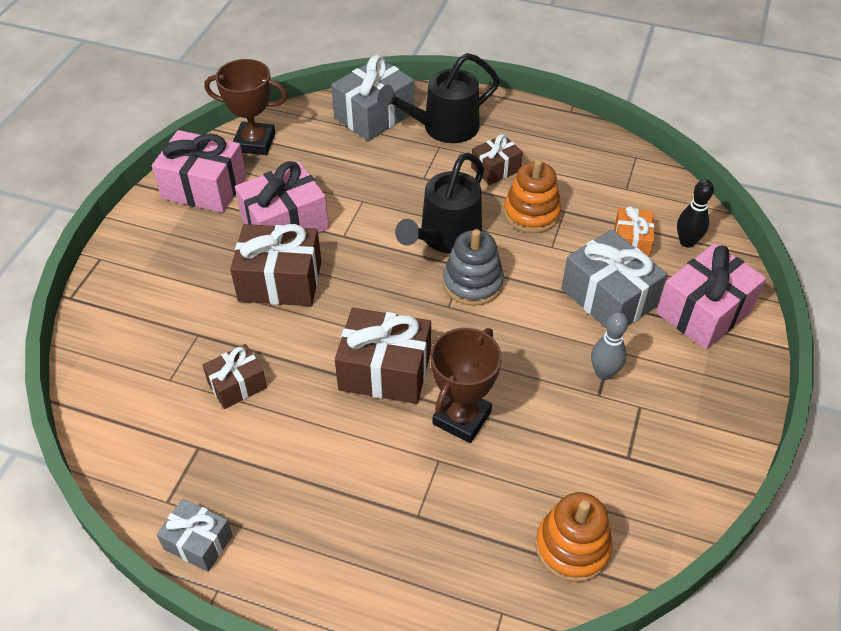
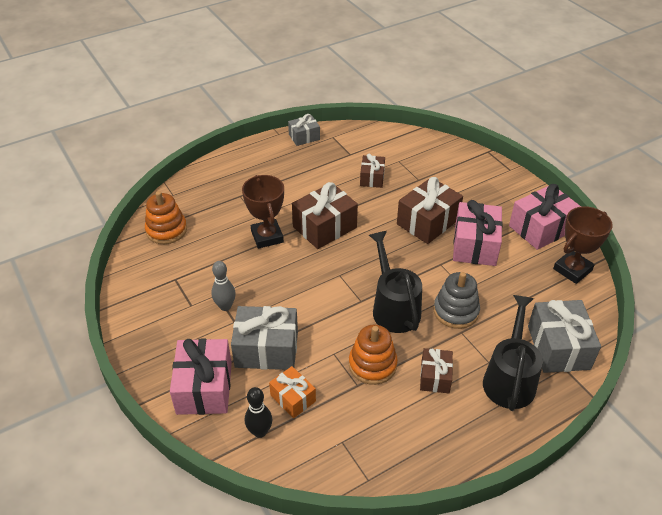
camera: 130 degrees right, 5 degrees down
grey stacking toy [443,229,504,306] -> grey stacking toy moved to [434,272,480,329]

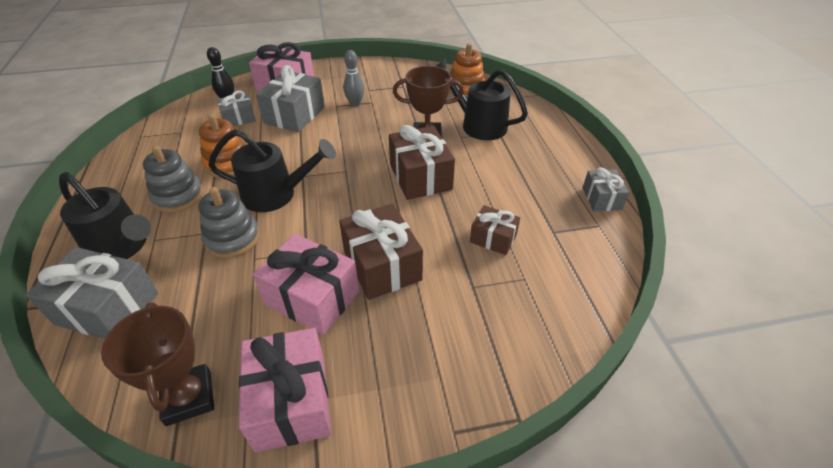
camera: 110 degrees right, 0 degrees up
orange gift [269,366,316,418] -> grey gift [217,90,256,126]
brown gift [420,348,453,393] -> grey stacking toy [143,145,203,213]
none -> black watering can [436,58,528,140]

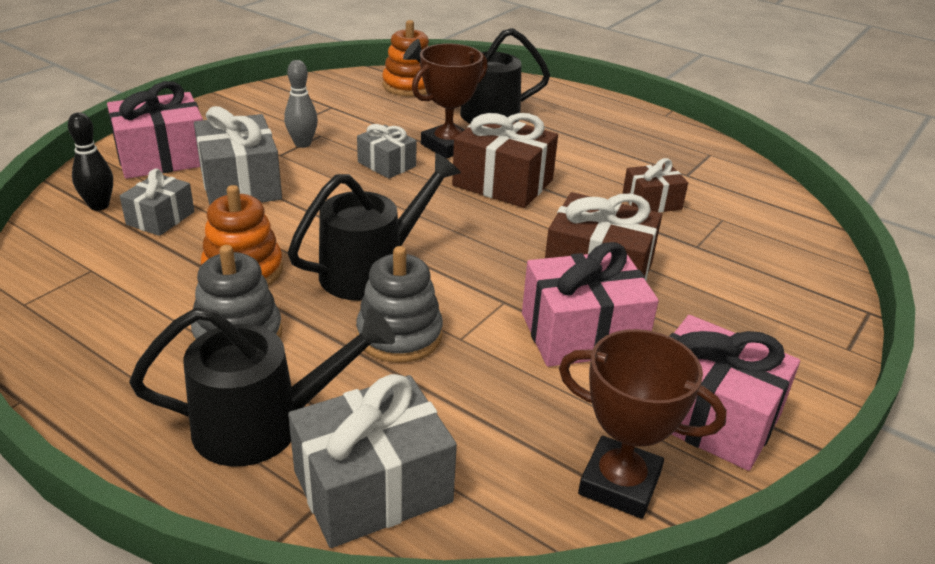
camera: 45 degrees left, 10 degrees down
grey gift [583,167,629,211] -> grey gift moved to [357,124,417,179]

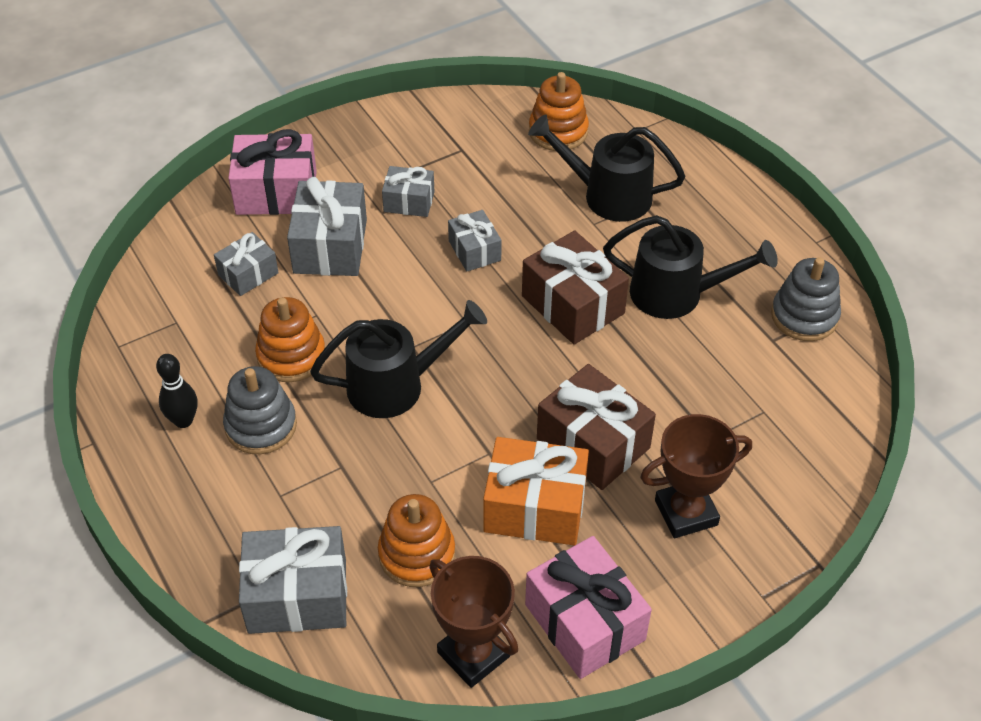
camera: 25 degrees right, 15 degrees up
black bowling pin [68,112,113,211] -> black bowling pin moved to [156,354,198,428]
black watering can [129,307,395,466] -> black watering can moved to [603,215,778,319]
grey bowling pin [284,60,318,148] -> grey gift [382,166,435,217]
grey stacking toy [356,246,443,363] -> grey stacking toy moved to [771,257,841,341]
brown trophy [412,43,488,159] -> brown trophy moved to [640,414,752,538]
pink gift [522,242,659,367] -> orange gift [483,437,589,545]
brown gift [622,158,688,212] -> none
none -> orange stacking toy [378,494,455,587]

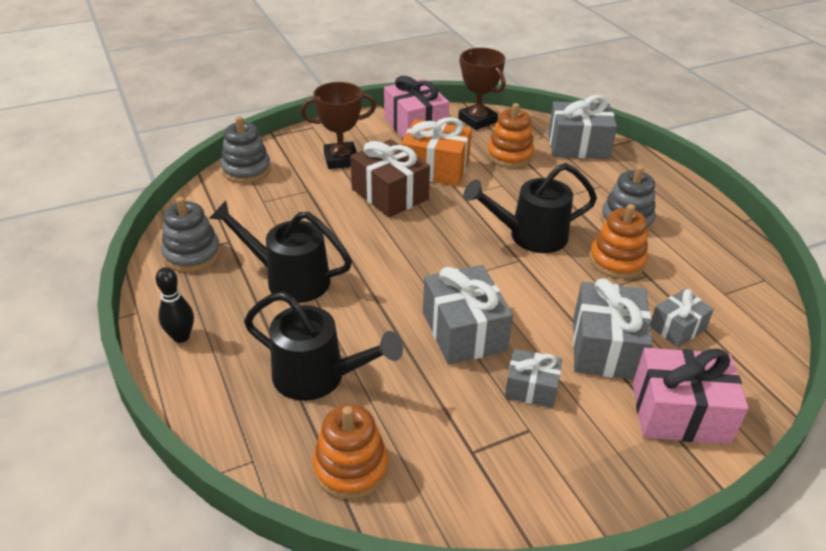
camera: 175 degrees left, 10 degrees down
black bowling pin [156,354,198,428] -> black bowling pin moved to [155,267,194,343]
grey gift [448,210,502,271] -> grey gift [423,265,513,365], size x1.71
brown gift [522,231,629,345] -> none
none -> grey stacking toy [221,116,271,183]

